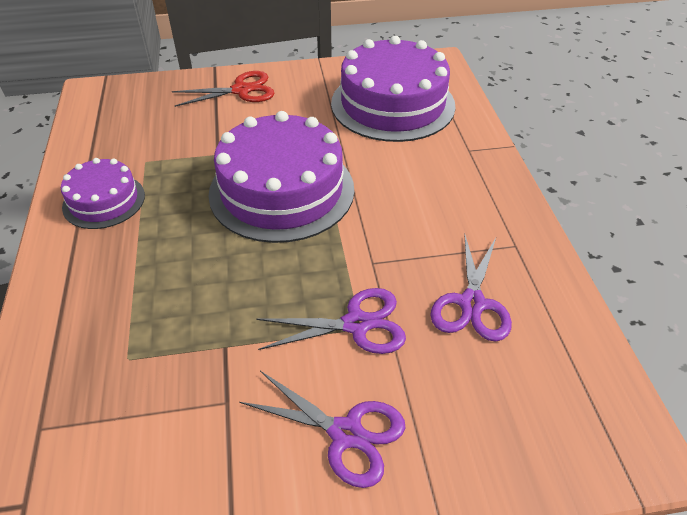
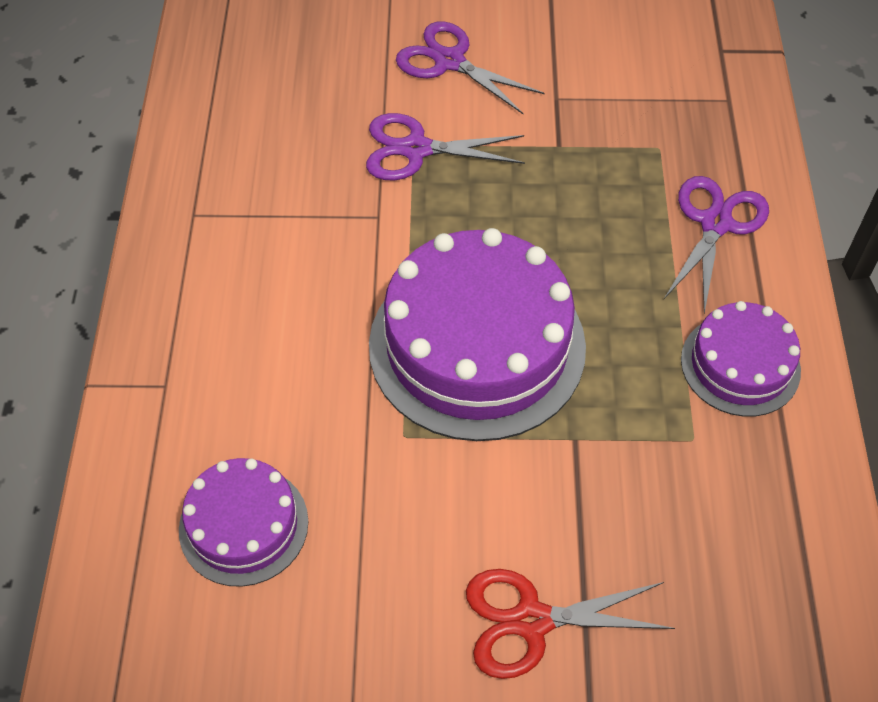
camera: 170 degrees left, 10 degrees up
purple cake [331,36,456,142] -> purple cake [179,458,308,587], size x0.54
purple scissors [430,234,512,342] -> purple scissors moved to [664,176,769,313]

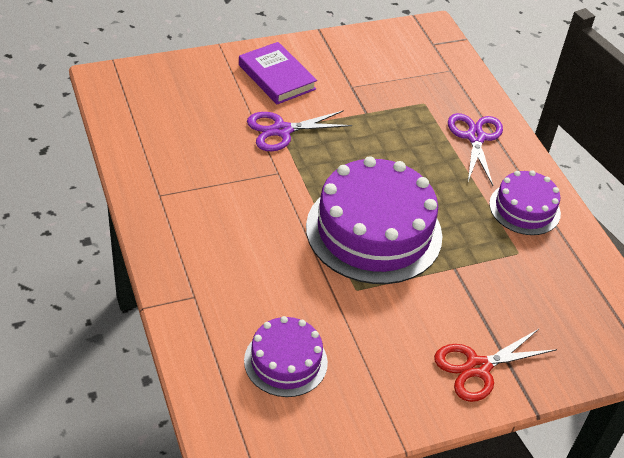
camera: 25 degrees left, 10 degrees down
purple scissors [396,21,545,114] -> purple book [239,42,317,104]

